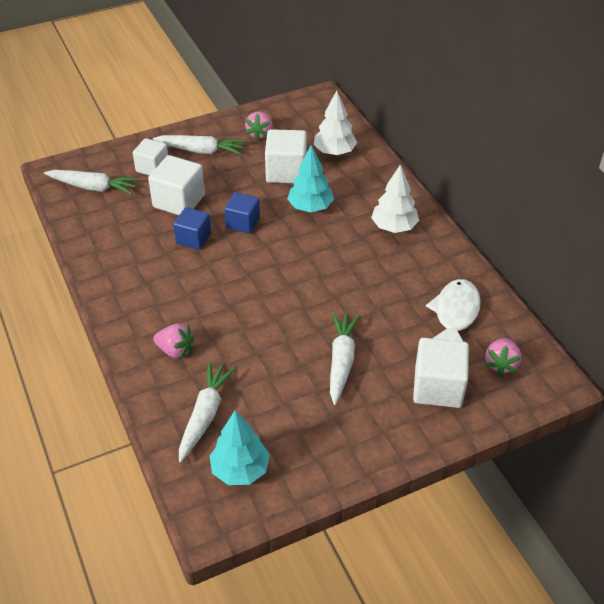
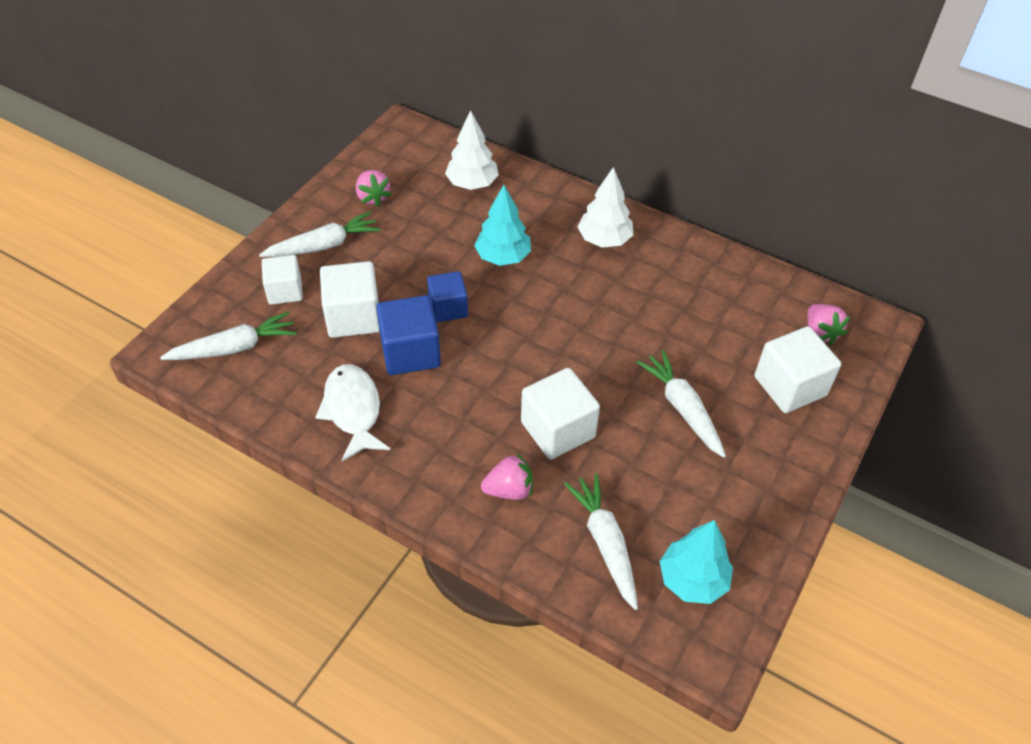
camera: 35 degrees left, 5 degrees up
blue cube [173,207,211,250] -> blue cube [376,295,441,375], size x1.50
white cube [265,129,307,183] -> white cube moved to [521,368,600,460]
white fish [426,279,481,342] -> white fish moved to [315,364,390,462]

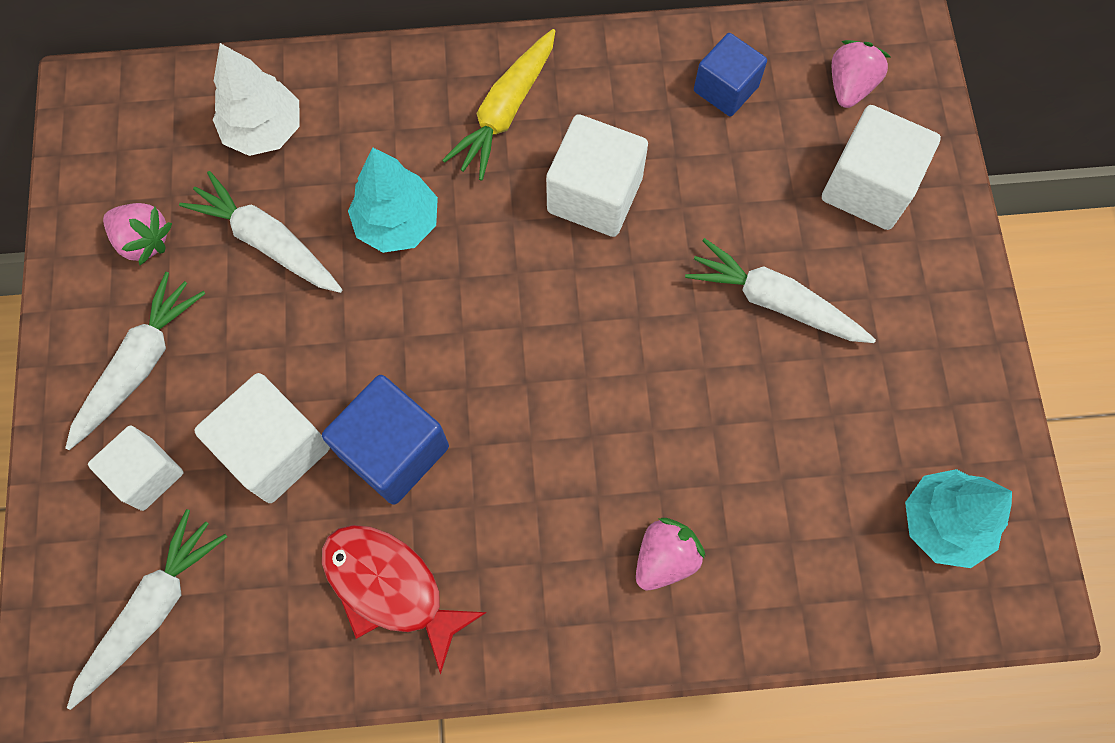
camera: 35 degrees left, 20 degrees up
white fish [315,364,390,462] -> red fish [322,525,487,674]
blue cube [427,271,468,322] -> blue cube moved to [694,33,767,117]
white cube [521,368,600,460] -> white cube moved to [546,114,648,237]
white carrot [564,473,638,610] -> white carrot moved to [179,171,342,293]
white tree [578,167,633,248] -> yellow carrot [442,29,555,181]
pink strawberry [808,304,850,345] -> pink strawberry turned 105 degrees counterclockwise [832,40,891,108]

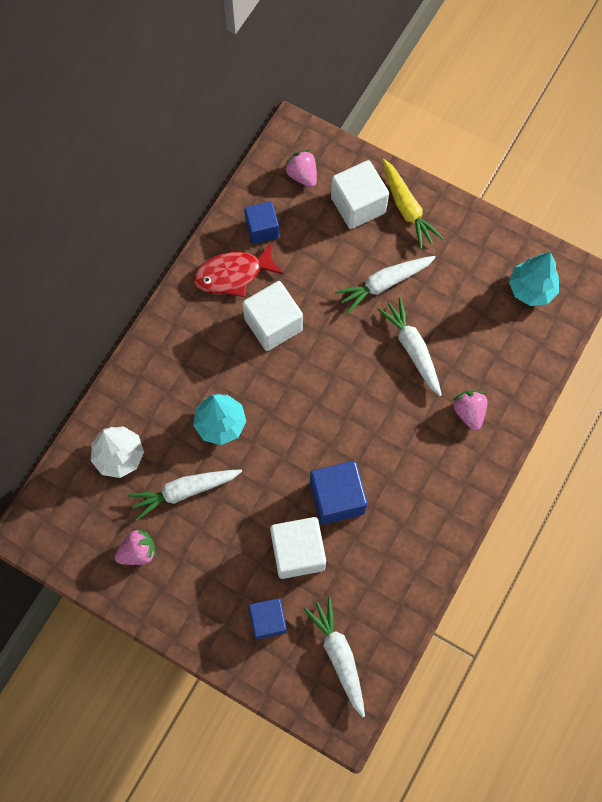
camera: 55 degrees left, 0 degrees up
white carrot [65,272,206,450] -> white carrot moved to [377,298,442,396]
white cube [88,425,183,511] -> blue cube [249,598,287,639]
red fish [322,525,487,674] -> red fish moved to [193,242,284,297]
yellow carrot [442,29,555,181] -> yellow carrot moved to [382,159,443,249]

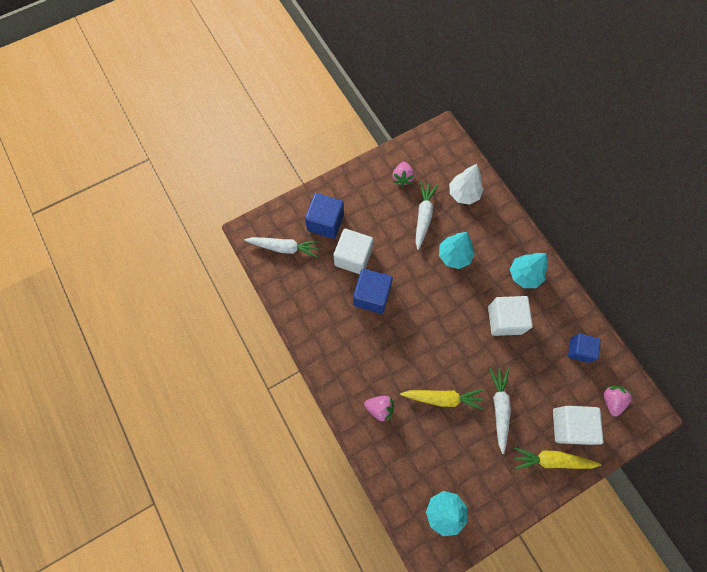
camera: 120 degrees right, 0 degrees up
red fish [193,242,284,297] -> none
blue cube [249,598,287,639] -> blue cube [305,193,344,239], size x1.50
pink strawberry [284,150,317,187] -> pink strawberry turned 75 degrees counterclockwise [604,386,633,416]
white carrot [377,298,442,396] -> yellow carrot [400,389,484,410]
none -> turquoise tree [510,253,547,288]

